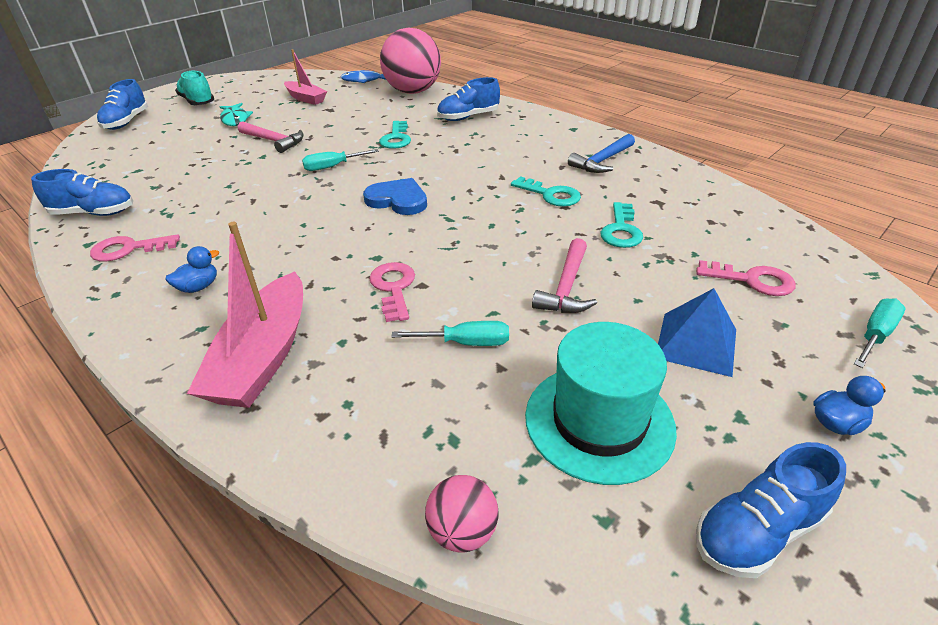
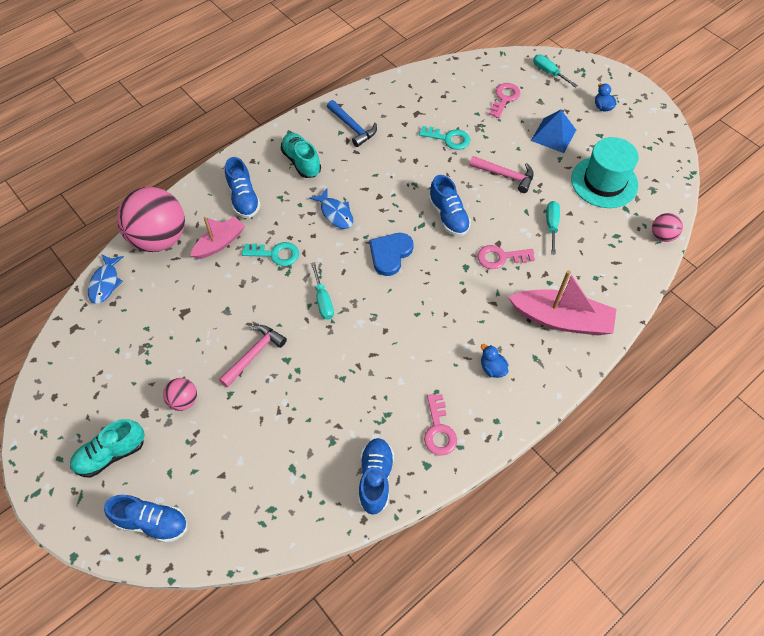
camera: 85 degrees left, 20 degrees up
turquoise fish [220,103,253,126] -> pink ball [163,378,197,411]
pink boat [284,49,327,105] -> pink boat moved to [190,217,245,259]
turquoise key [511,176,581,207] -> none
blue shoe [696,442,846,578] -> blue shoe moved to [429,175,471,236]
none -> turquoise shoe [281,133,321,178]
none -> blue fish [309,189,354,229]

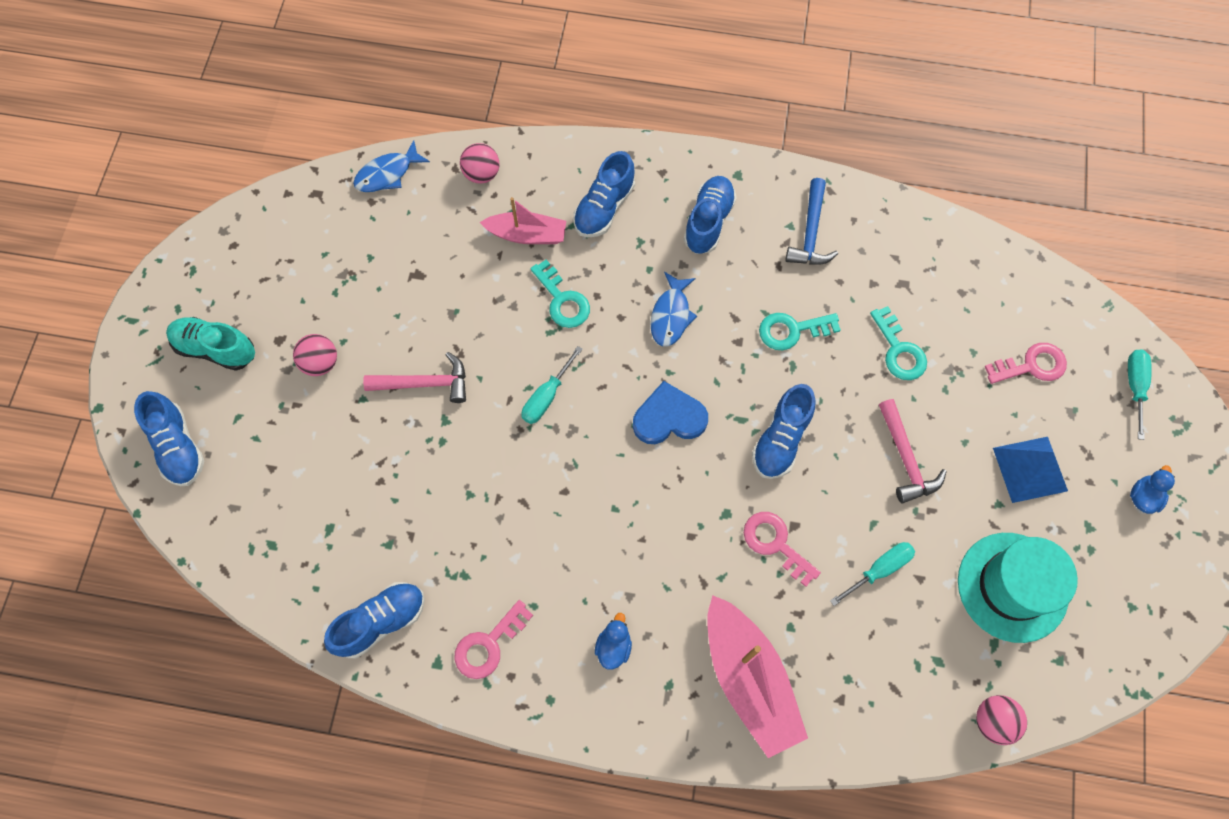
camera: 50 degrees right, 10 degrees up
pink ball [117,187,185,252] -> pink ball [460,143,500,184], size x0.45
turquoise shoe [281,133,321,178] -> blue shoe [684,176,737,254]
none -> turquoise key [759,313,841,350]

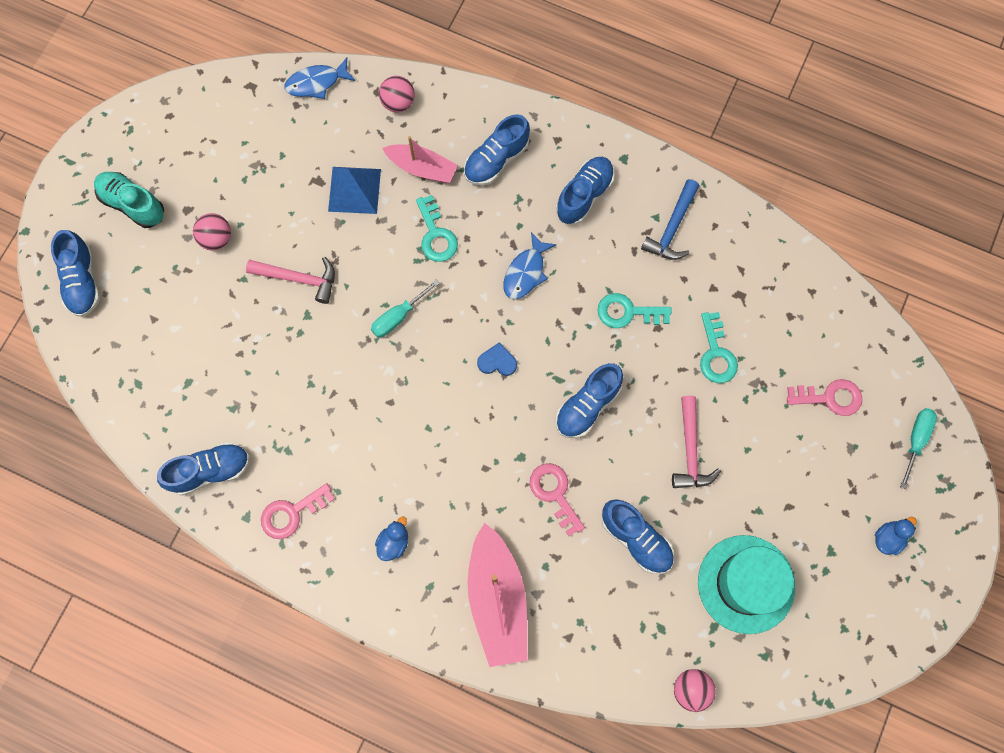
camera: 15 degrees right, 5 degrees up
blue heart [633,381,708,444] -> blue heart [477,342,517,376], size x0.60
turquoise screwdriver [830,542,915,606] -> blue shoe [602,499,674,574]
blue pyramid [993,437,1068,503] -> blue pyramid moved to [328,167,381,214]

